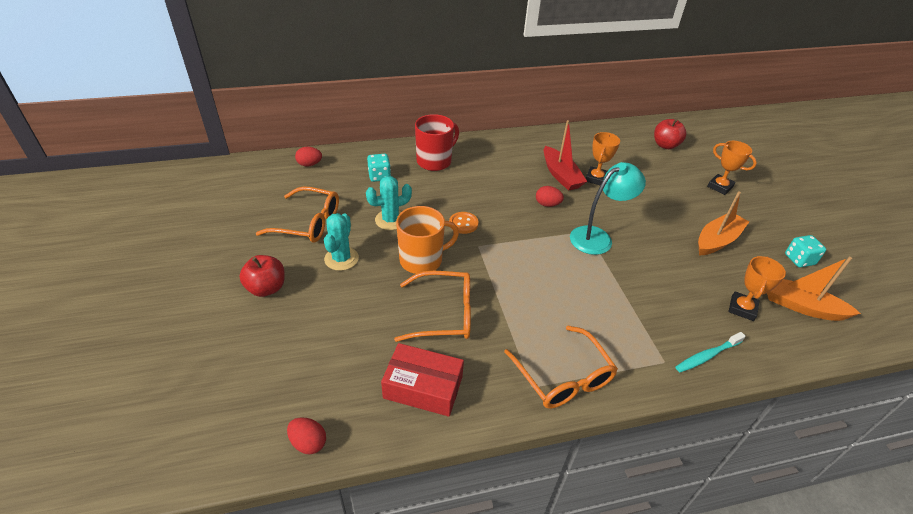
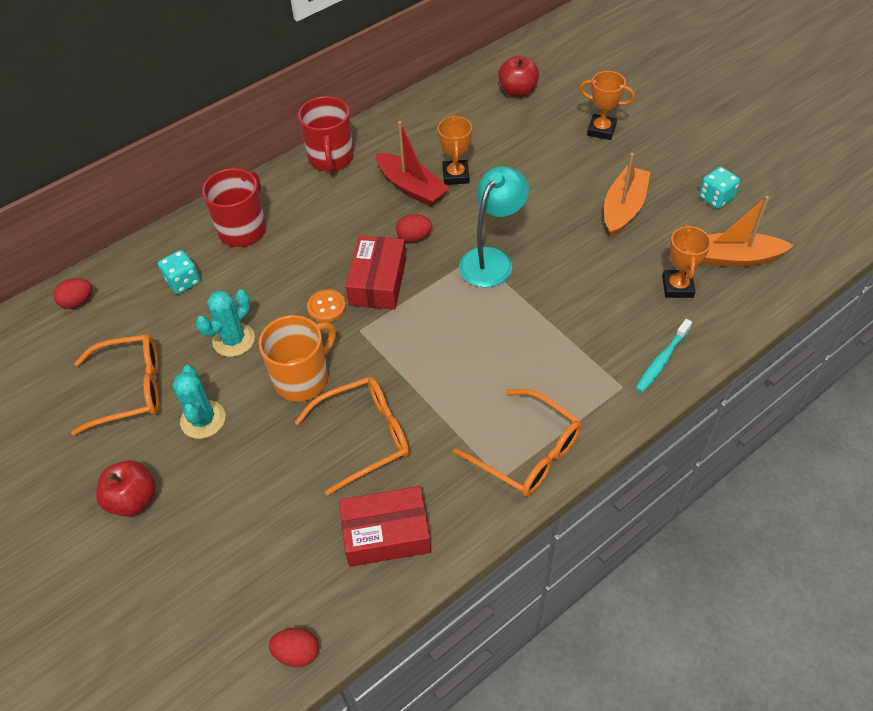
camera: 20 degrees left, 10 degrees up
none -> red mug [298,96,354,172]
none -> red box [346,235,406,310]

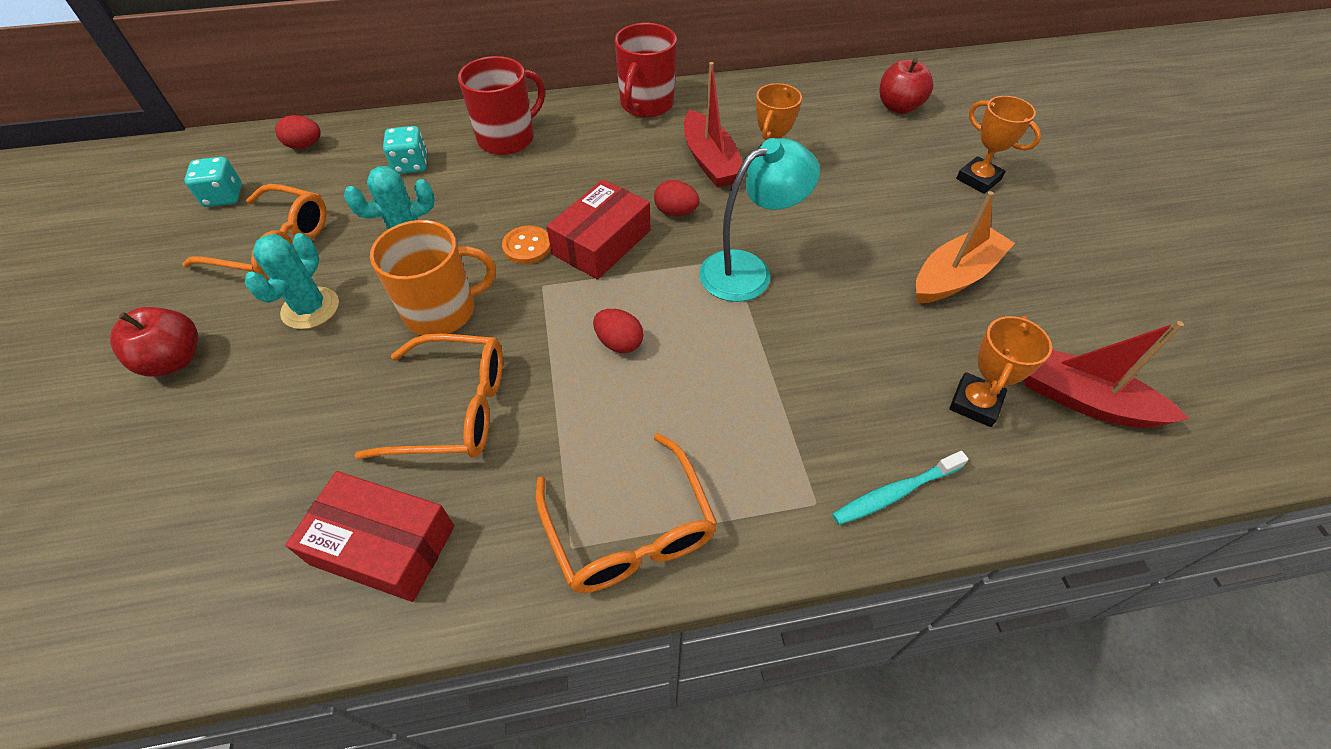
camera: 25 degrees right, 0 degrees up
red egg [269,628,319,667] -> red egg moved to [593,309,644,353]
turquoise dice [699,167,740,209] -> turquoise dice moved to [184,157,242,207]
orange boat [701,196,794,267] -> red boat [1024,321,1189,428]

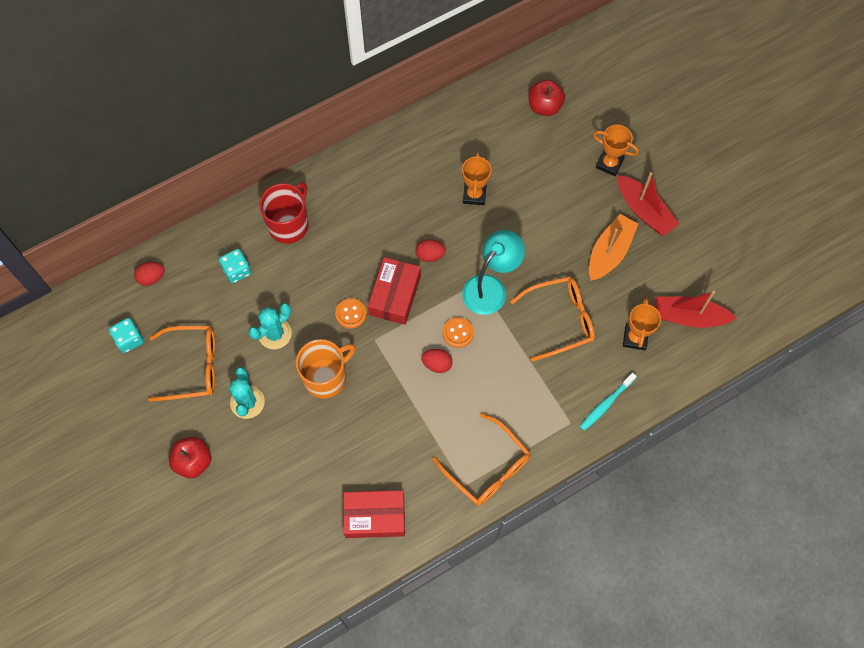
camera: 20 degrees left, 15 degrees up
orange glasses [355,334,503,459] -> orange glasses moved to [510,276,595,361]
red mug [614,23,677,118] -> none
red boat [684,62,743,187] -> red boat moved to [618,172,679,236]
none -> orange button [443,317,474,348]

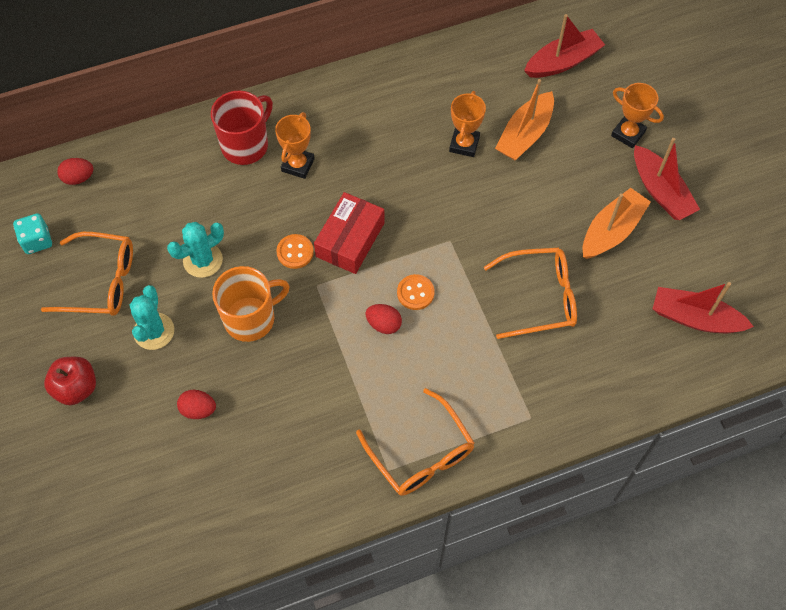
camera: 10 degrees right, 5 degrees down
turquoise dice [219,249,251,283] -> none
red box [343,490,405,538] -> none
red egg [416,239,446,262] -> red egg moved to [177,390,216,419]
turquoise lamp [462,230,525,315] -> none
red apple [528,80,565,116] -> red boat [524,14,605,78]
turquoise toothbrush [580,373,637,431] -> none
orange trophy [623,298,661,350] -> orange trophy moved to [275,112,315,179]
none -> orange boat [495,79,554,160]

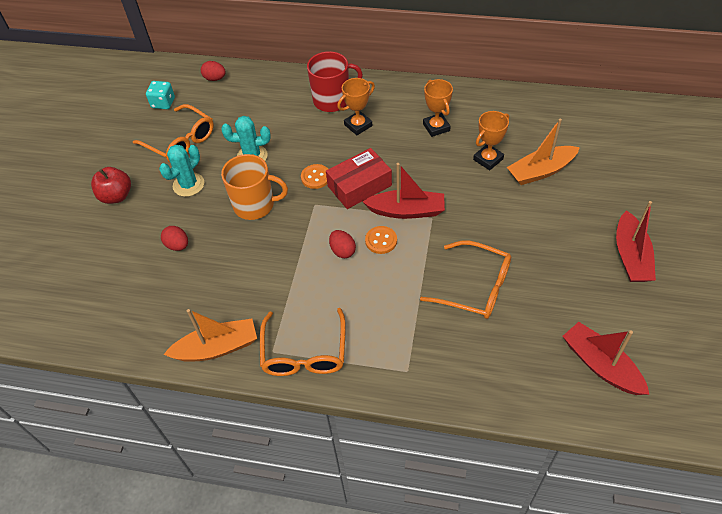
camera: 35 degrees right, 10 degrees down
red boat [524,14,605,78] -> red boat moved to [363,163,445,219]
orange boat [583,188,651,259] -> orange boat moved to [163,309,257,362]
orange trophy [611,83,664,148] -> orange trophy moved to [423,79,453,137]

